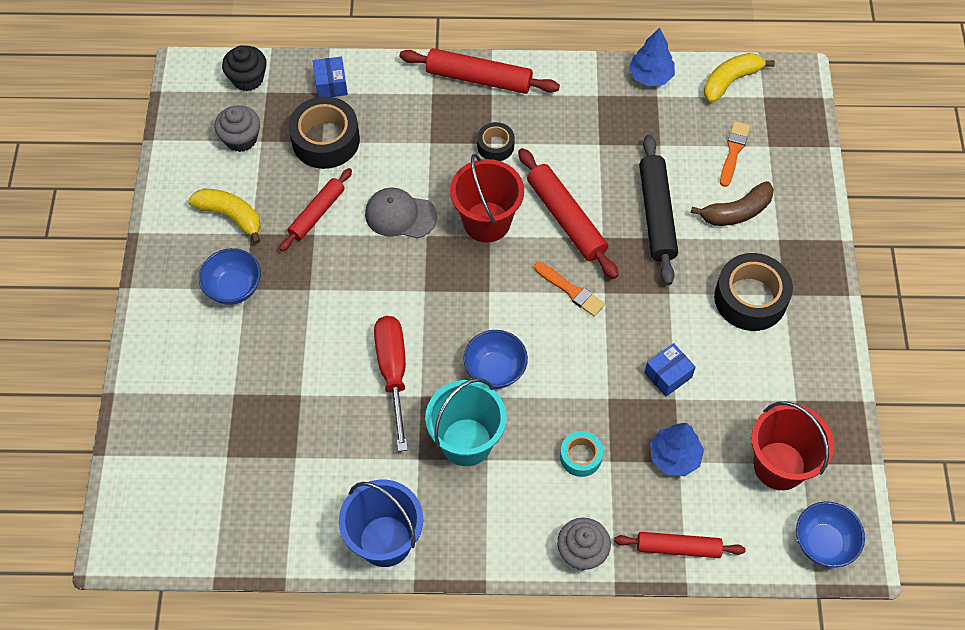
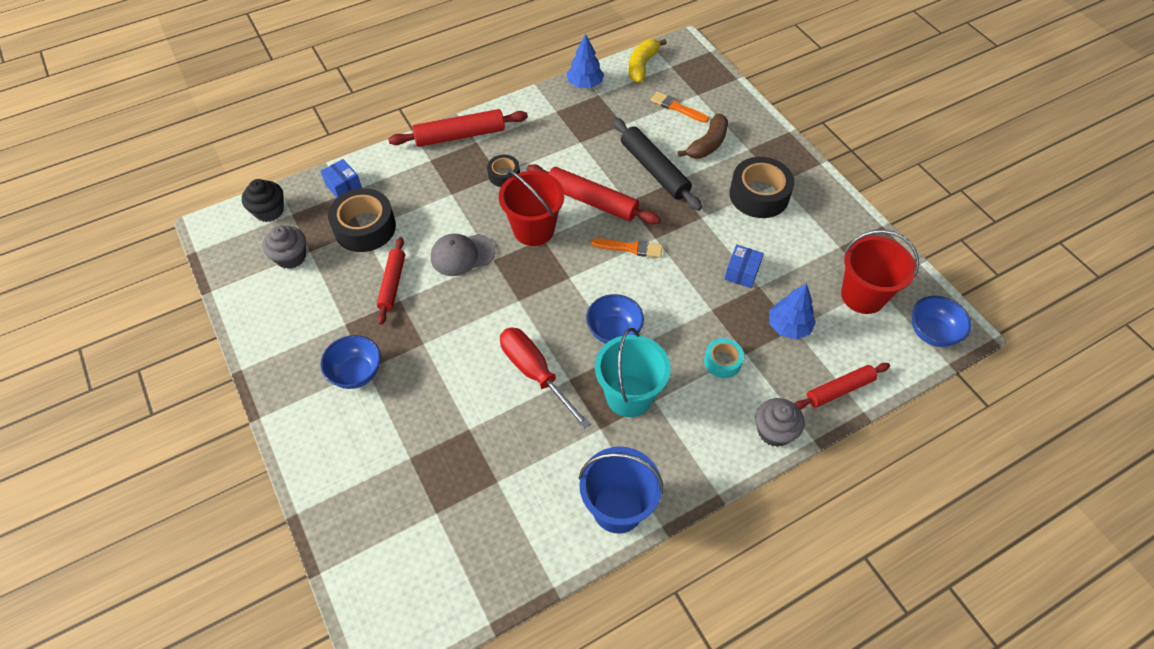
camera: 30 degrees left, 5 degrees down
yellow banana [188,189,261,244] -> none
orange brush [720,121,750,187] -> orange brush turned 45 degrees counterclockwise [650,91,709,123]

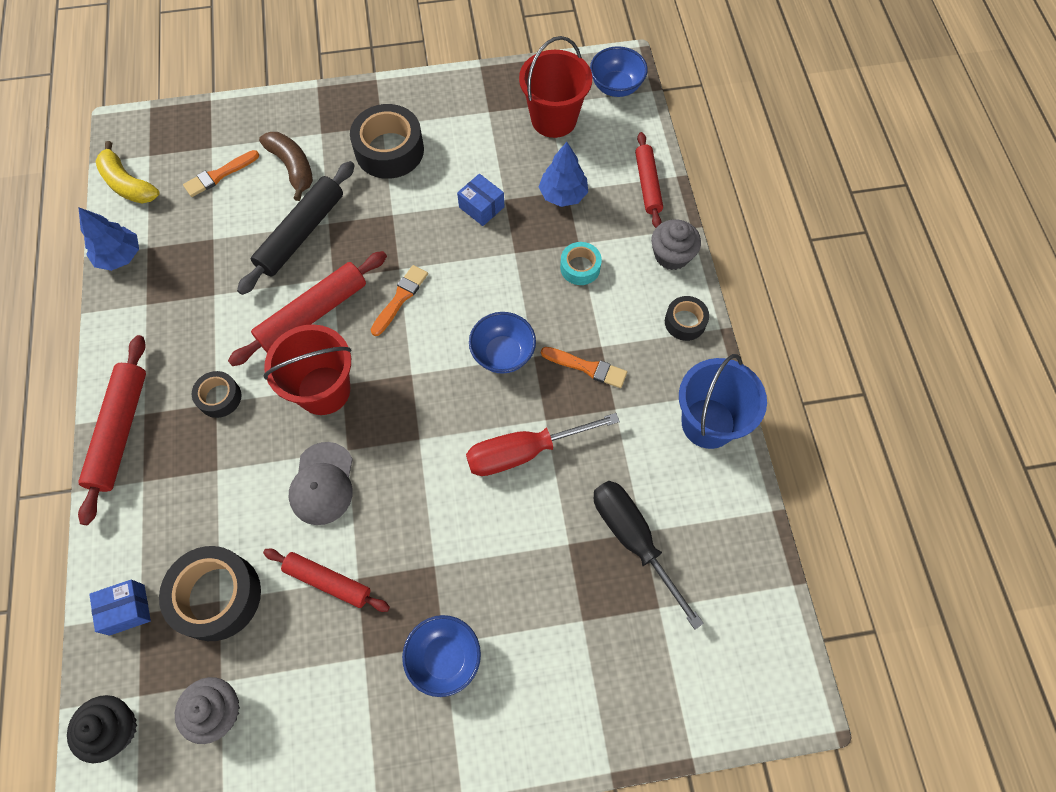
camera: 70 degrees left, 10 degrees up
turquoise bucket [595,328,671,417] -> orange brush [541,347,627,388]
black rolling pin [612,118,702,211] -> black rolling pin turned 45 degrees counterclockwise [237,161,355,295]
none -> black screwdriver [594,481,704,630]
none -> black tape [665,296,709,341]

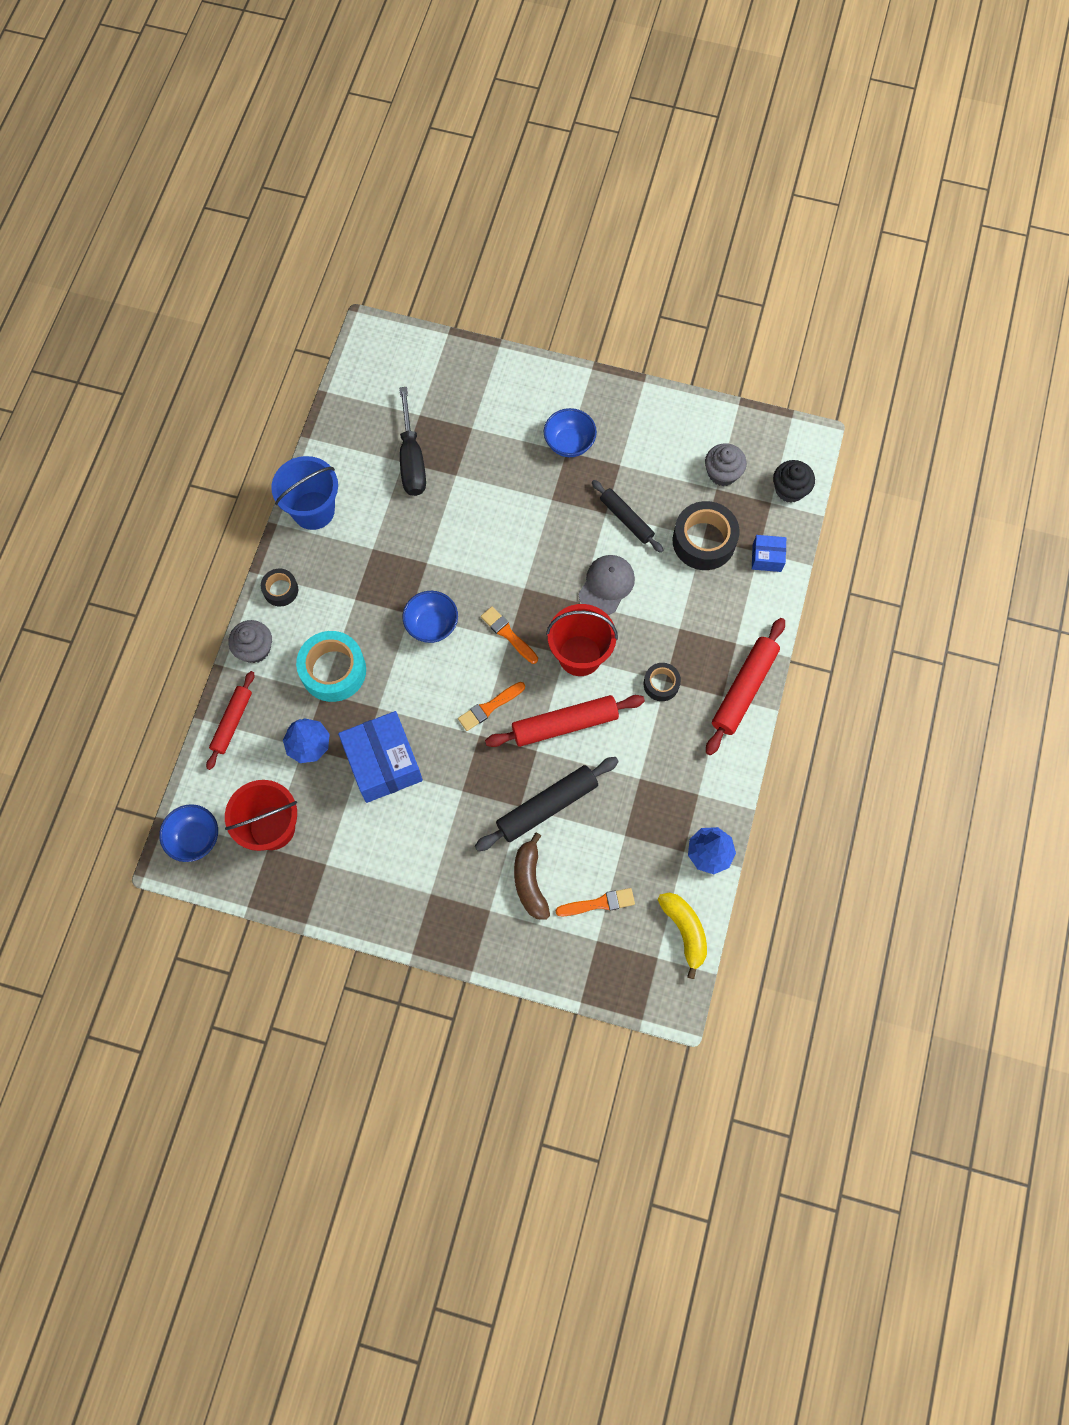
camera: 155 degrees left, 5 degrees up
red rolling pin [263,549,390,612] -> black rolling pin [592,480,663,553]
black tape [350,104,424,179] -> none
blue box [457,174,504,226] -> blue box [338,711,423,803], size x2.03
red screwdriver [466,413,620,476] -> none
orange brush [541,347,627,388] -> orange brush moved to [481,606,538,664]
turquoise tape [560,242,602,285] -> turquoise tape [296,631,366,702], size x1.83

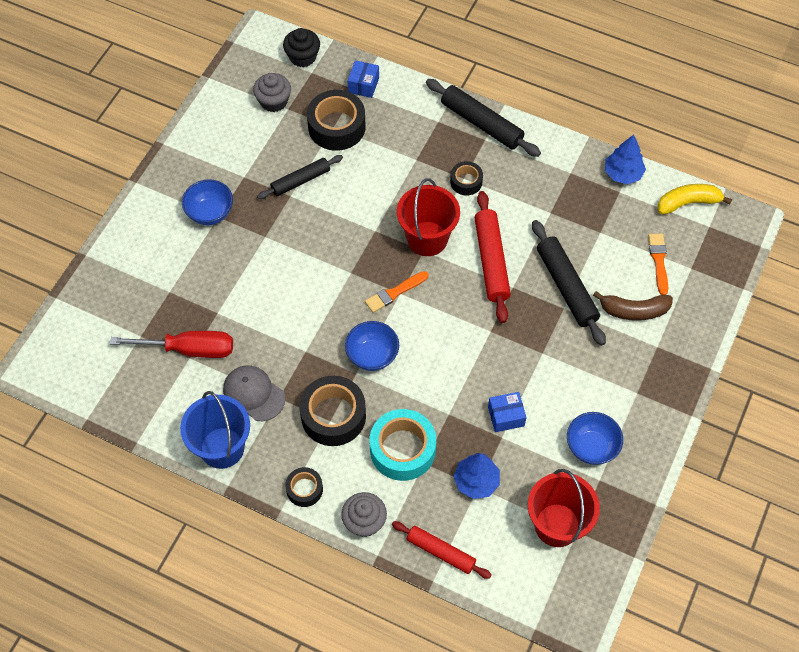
camera: 80 degrees left, 10 degrees down
blue bowl [159,804,218,862] -> blue bowl moved to [567,412,623,465]
blue box [338,711,423,803] -> blue box [488,392,526,432], size x0.49
black screwdriver [399,387,426,496] -> red screwdriver [110,331,233,358]
orange brush [458,682,525,731] -> none
grey cap [579,555,635,615] -> grey cap moved to [223,365,285,421]
red rolling pin [706,618,785,755] -> black rolling pin [426,79,541,157]
none -> black tape [299,376,366,446]

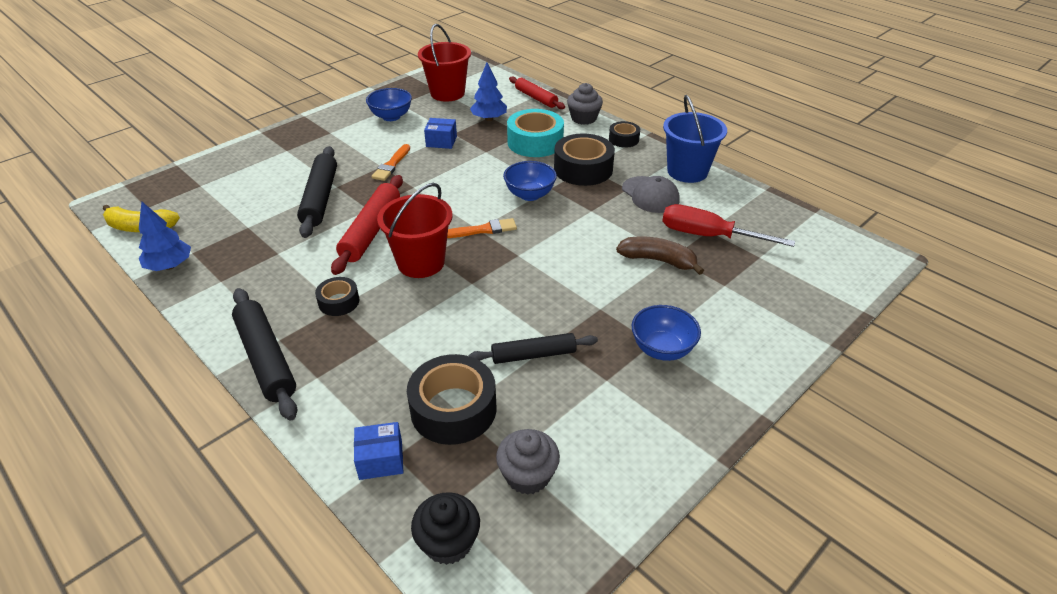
camera: 160 degrees left, 20 degrees down
blue box [347,60,379,98] -> blue box turned 45 degrees clockwise [354,422,403,480]
brown banana [593,291,673,321] -> brown banana moved to [616,237,704,275]
orange brush [648,234,668,295] -> orange brush moved to [371,144,410,181]

